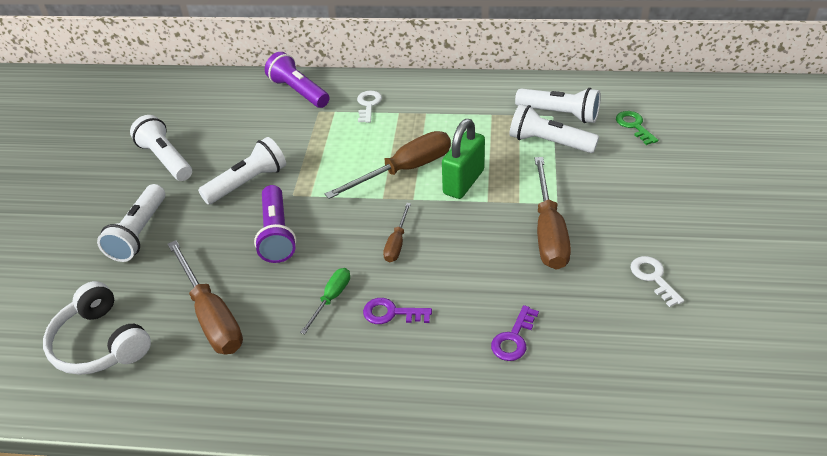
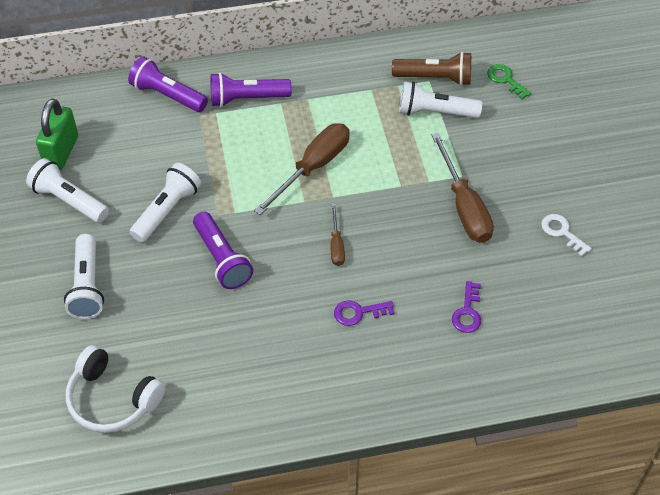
camera: 20 degrees left, 10 degrees up
brown screwdriver [168,240,243,354] -> none
green screwdriver [300,268,350,334] -> none
white key [357,91,382,123] -> purple flashlight [210,73,292,107]
green padlock [442,119,485,199] -> green padlock moved to [36,98,78,170]
white flashlight [515,88,601,123] -> brown flashlight [392,52,471,86]

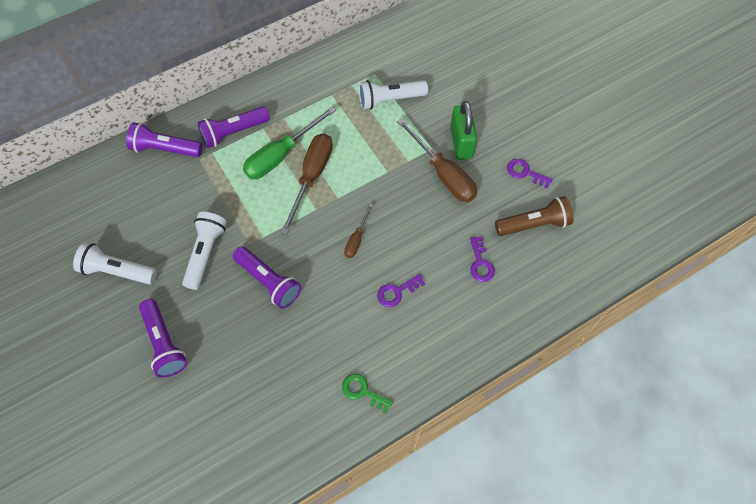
camera: 20 degrees left, 10 degrees up
green padlock [36,98,78,170] -> green padlock moved to [450,101,477,160]
white flashlight [64,234,104,319] -> purple flashlight [139,299,187,378]
white headphones [66,345,165,433] -> none
brown screwdriver [331,203,345,266] -> brown screwdriver turned 45 degrees clockwise [344,204,373,258]
brown flashlight [392,52,471,86] -> brown flashlight moved to [495,196,573,236]
green key [487,64,532,99] -> green key moved to [342,374,393,413]
white key [541,214,592,257] -> purple key [507,159,553,189]
none -> green screwdriver [243,106,336,179]

